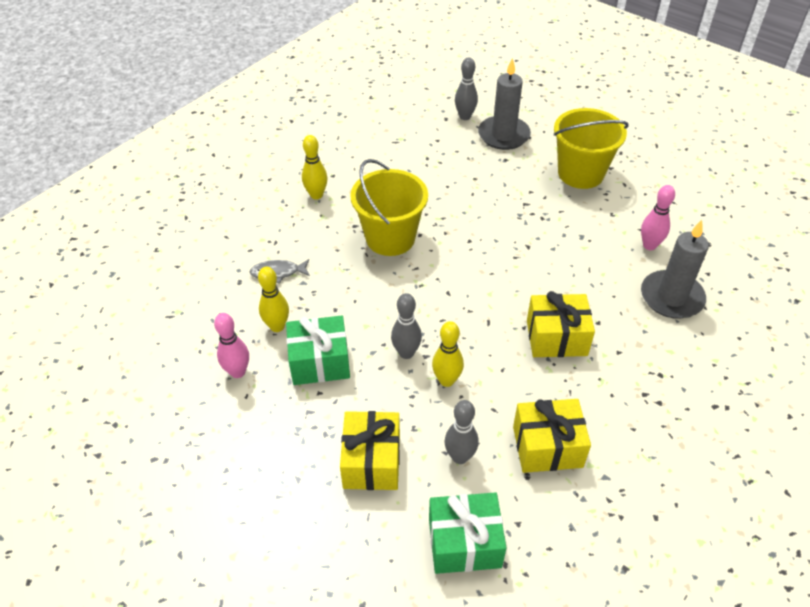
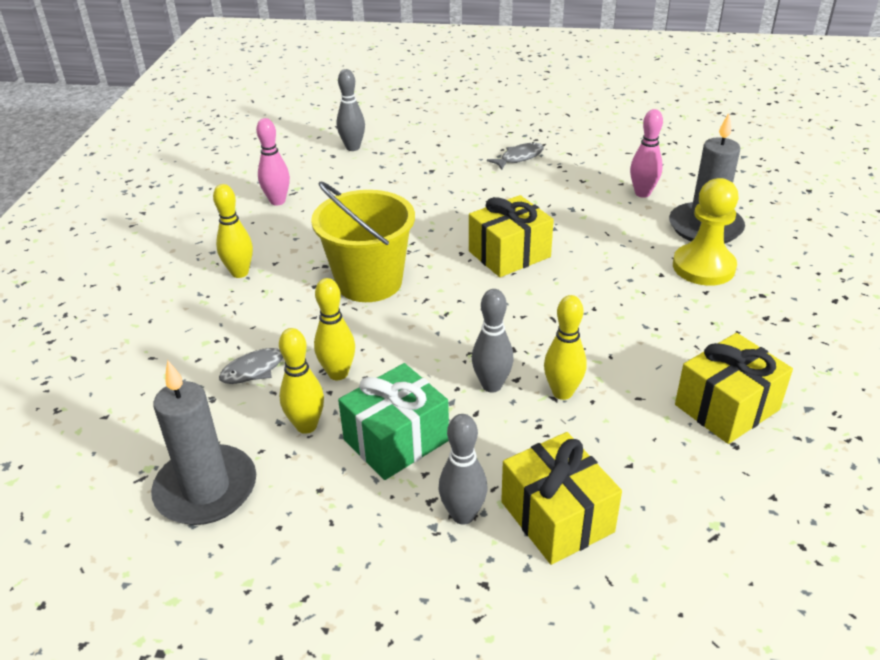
camera: 30 degrees left, 10 degrees down
pink bowling pin [214,313,249,378] -> pink bowling pin moved to [256,118,290,206]
green gift [429,492,507,574] -> none
grey bowling pin [444,400,479,464] -> grey bowling pin moved to [439,414,487,525]
grey candle [478,58,531,150] -> grey candle moved to [151,360,256,525]
yellow gift [527,291,595,357] -> yellow gift moved to [469,195,554,277]
yellow bucket [554,108,629,189] -> grey fish [487,142,544,170]
none -> yellow bowling pin [314,278,355,380]
none -> yellow pawn [673,178,739,286]

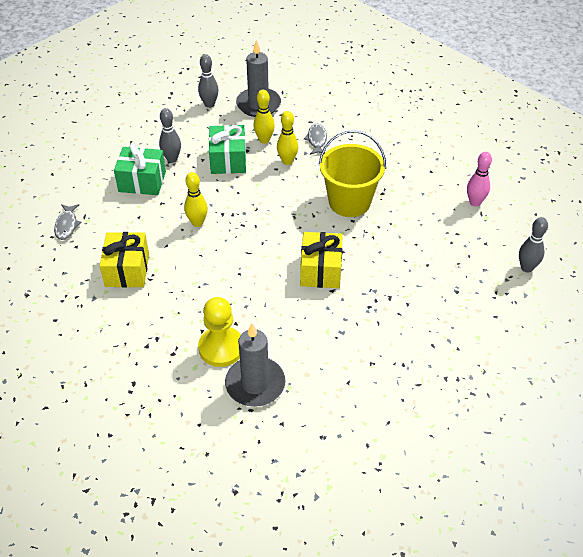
camera: 125 degrees right, 10 degrees up
yellow bowling pin [213,184,253,278] -> none
grey bowling pin [472,289,514,393] -> grey bowling pin moved to [198,54,219,108]
grey fish [487,142,544,170] -> grey fish moved to [54,204,81,240]
yellow gift [501,432,622,565] -> green gift [114,144,166,195]
pink bowling pin [630,109,663,198] -> none

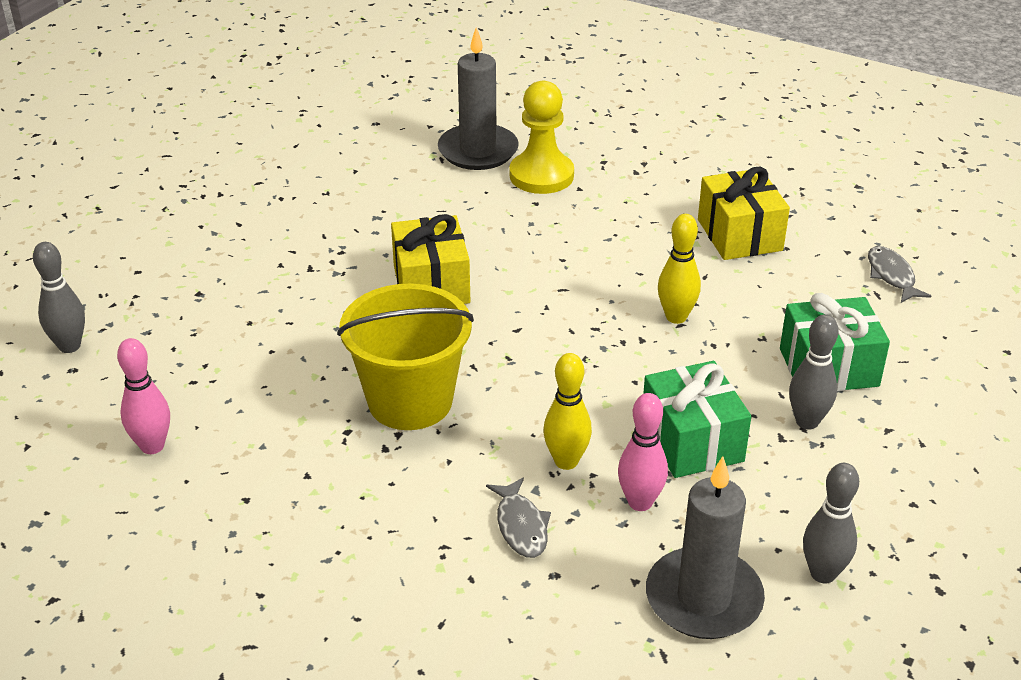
camera: 165 degrees right, 10 degrees down
yellow bowling pin [253,90,275,144] -> pink bowling pin [618,393,668,511]

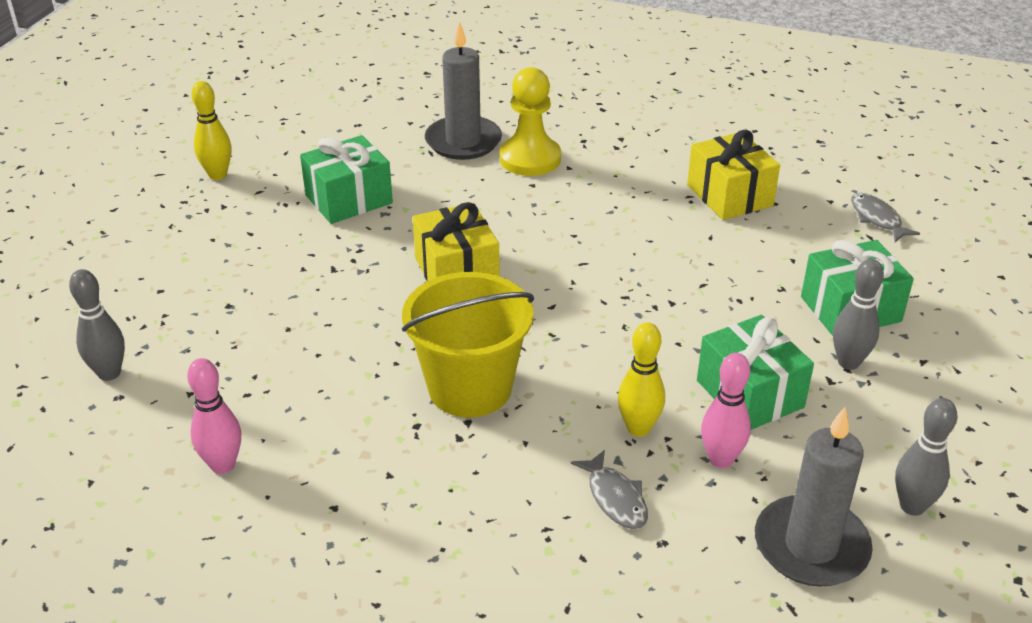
camera: 10 degrees left, 0 degrees up
yellow bowling pin [658,214,701,324] -> yellow bowling pin moved to [191,81,232,180]
none -> green gift [300,135,393,224]

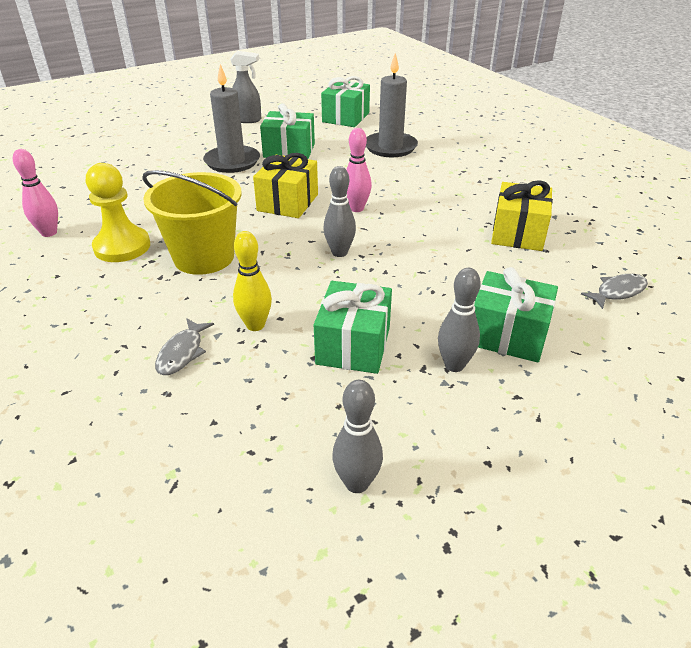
camera: 40 degrees right, 0 degrees up
grey bowling pin [69,269,125,381] -> grey bowling pin moved to [323,166,356,257]
yellow bowling pin [191,81,232,180] -> grey spray bottle [230,51,261,123]
yellow pawn [500,67,561,176] -> yellow pawn moved to [86,163,150,262]
pink bowling pin [701,353,751,468] -> pink bowling pin moved to [346,128,372,212]
grey candle [755,407,873,587] -> grey candle moved to [203,64,260,173]
grey fish [851,193,920,242] -> grey fish turned 45 degrees clockwise [581,274,648,309]
none -> green gift [321,76,370,127]

